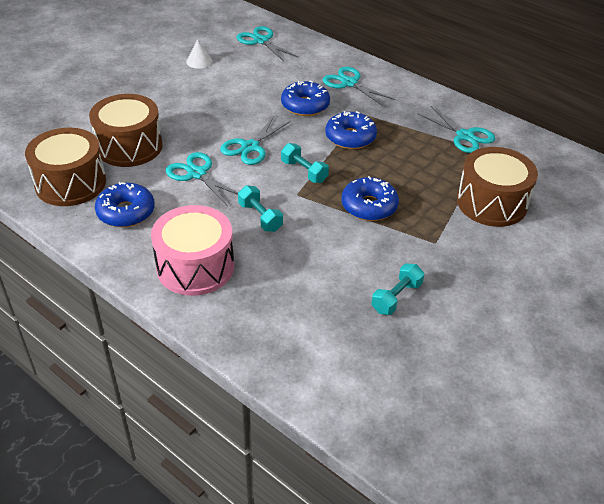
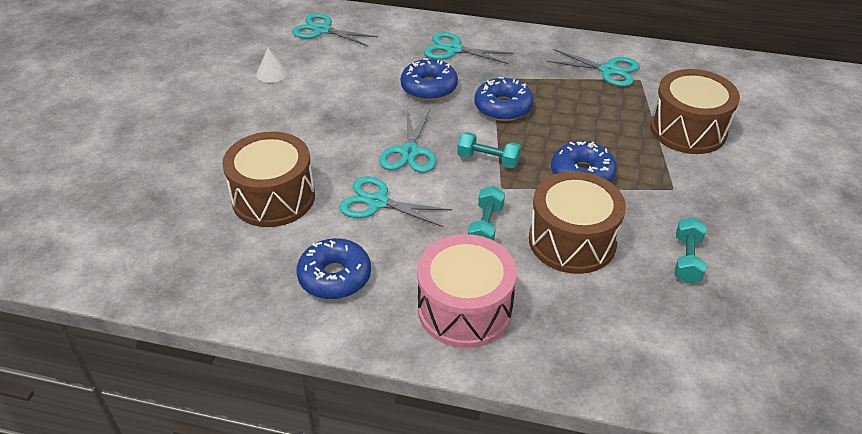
camera: 25 degrees left, 0 degrees up
brown drum [25,128,106,206] -> brown drum moved to [529,171,626,274]
turquoise dumbbell [238,185,283,232] -> turquoise dumbbell turned 75 degrees clockwise [468,186,505,241]

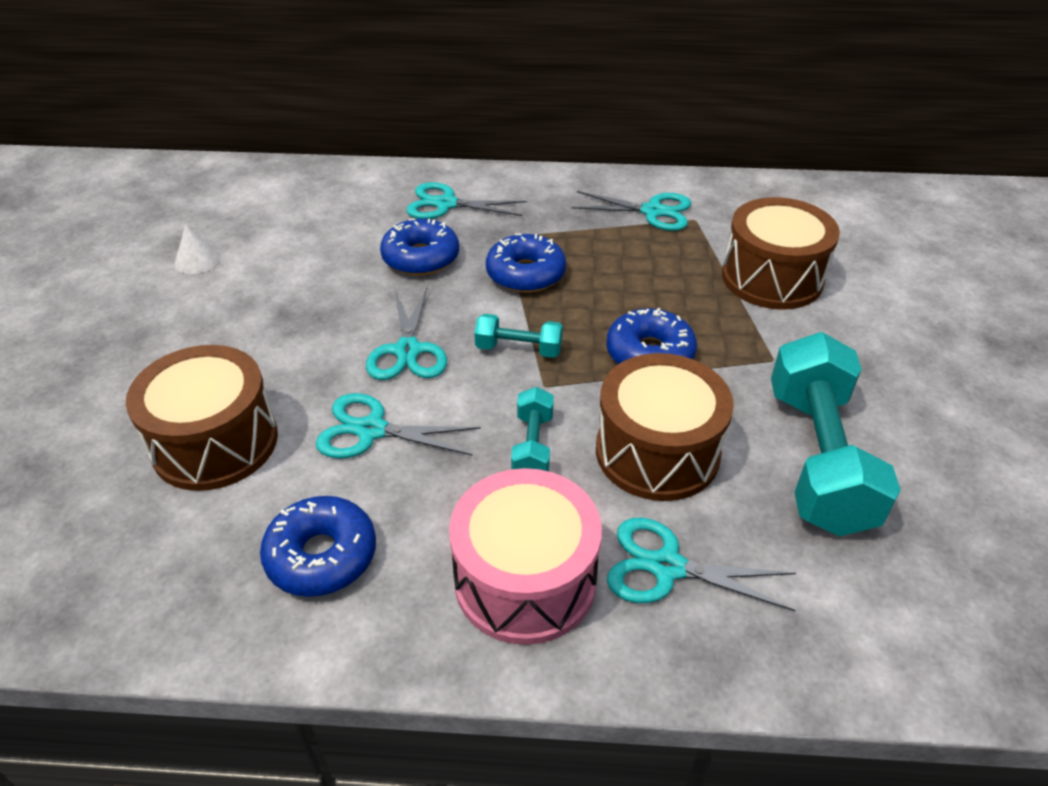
camera: 10 degrees left, 0 degrees up
turquoise scissors [292,13,378,46] -> turquoise scissors moved to [607,518,796,611]
turquoise dumbbell [675,217,706,283] -> turquoise dumbbell [771,332,900,536], size x2.10

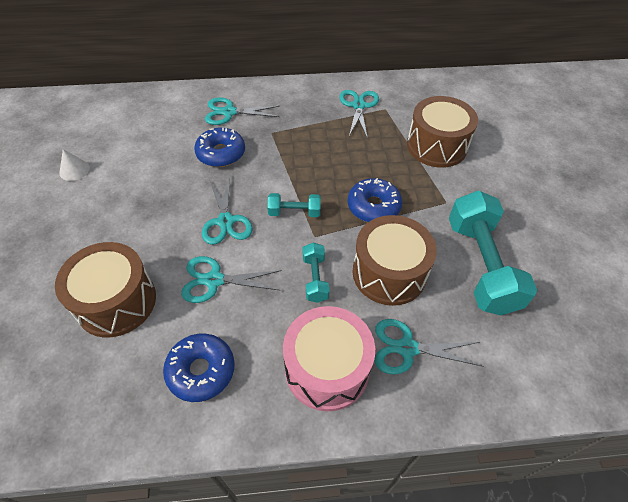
camera: 10 degrees left, 10 degrees up
blue donut [486,233,566,293] -> none
turquoise scissors [572,191,691,231] -> turquoise scissors turned 90 degrees counterclockwise [339,90,379,139]

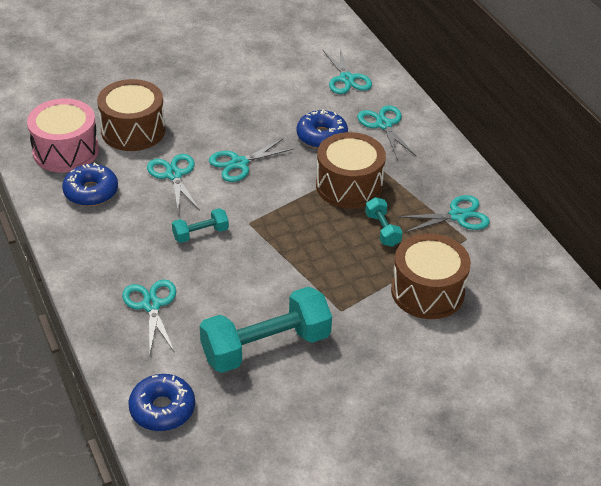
camera: 70 degrees right, 10 degrees down
white cone [59,149,90,181] -> none
turquoise dumbbell [267,193,321,217] -> turquoise dumbbell moved to [365,197,403,247]
pink drum [283,306,375,412] -> pink drum moved to [27,99,99,172]
blue donut [348,178,402,222] -> blue donut moved to [128,374,195,431]
brown drum [352,215,437,306] -> brown drum moved to [316,132,386,209]
none -> turquoise scissors [322,47,372,94]

